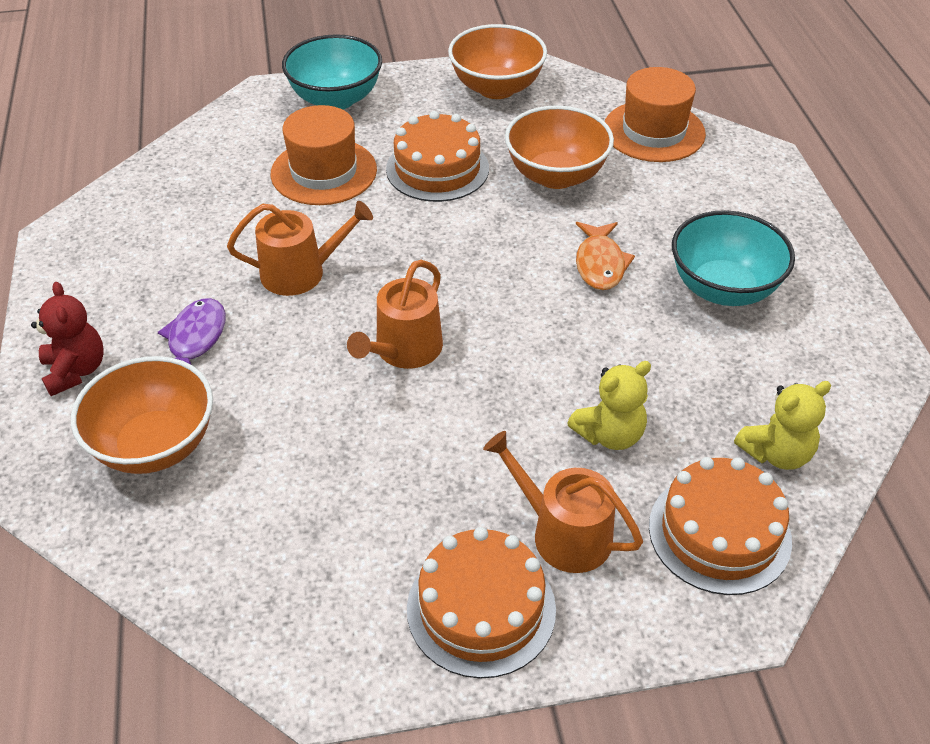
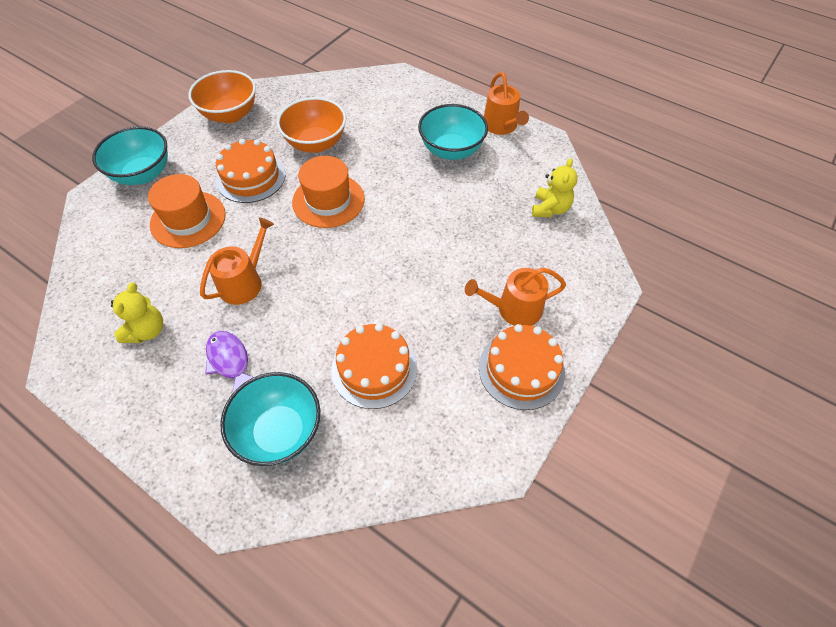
camera: 45 degrees left, 10 degrees up
red teddy bear [31,282,104,396] -> none
orange bowl [71,356,213,474] -> turquoise bowl [220,372,320,466]
orange watering can [347,260,443,369] -> orange watering can moved to [484,72,529,135]
yellow teddy bear [567,361,651,450] -> yellow teddy bear moved to [111,283,163,343]
orange fish [576,222,635,290] -> none
orange hat [604,67,706,162] -> orange hat moved to [292,156,365,228]
orange cake [649,457,792,595] -> orange cake moved to [331,323,417,409]

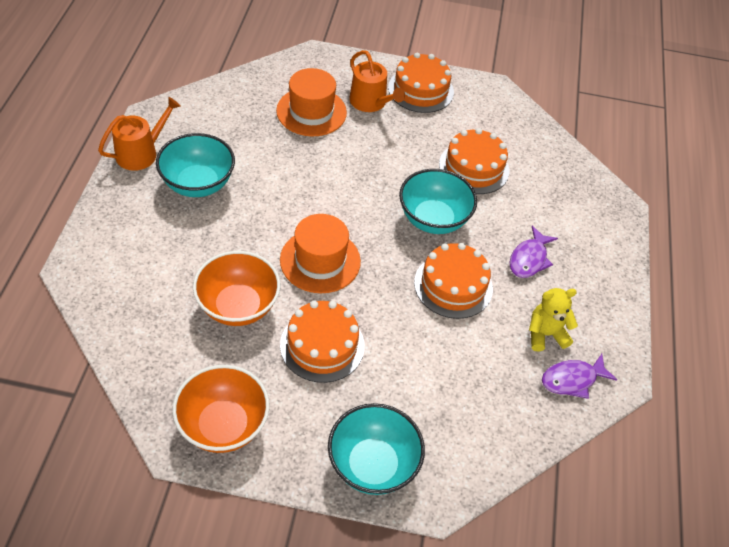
camera: 120 degrees left, 5 degrees down
orange hat [148,174,226,248] -> orange hat moved to [276,68,347,136]
orange watering can [200,217,274,305] -> orange cake [414,243,493,319]
turquoise bowl [220,372,320,466] -> turquoise bowl moved to [399,169,477,234]
yellow teddy bear [532,158,577,217] -> none
none -> purple fish [542,354,617,399]

